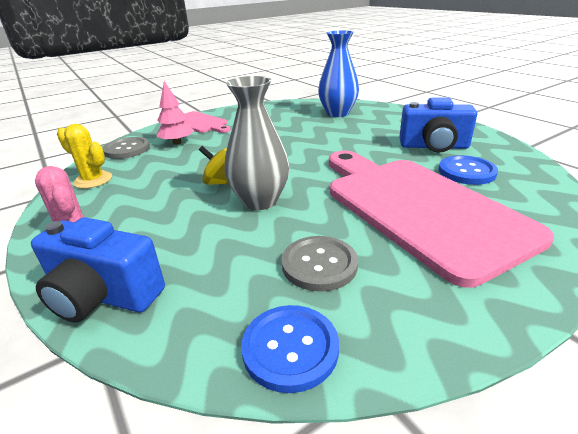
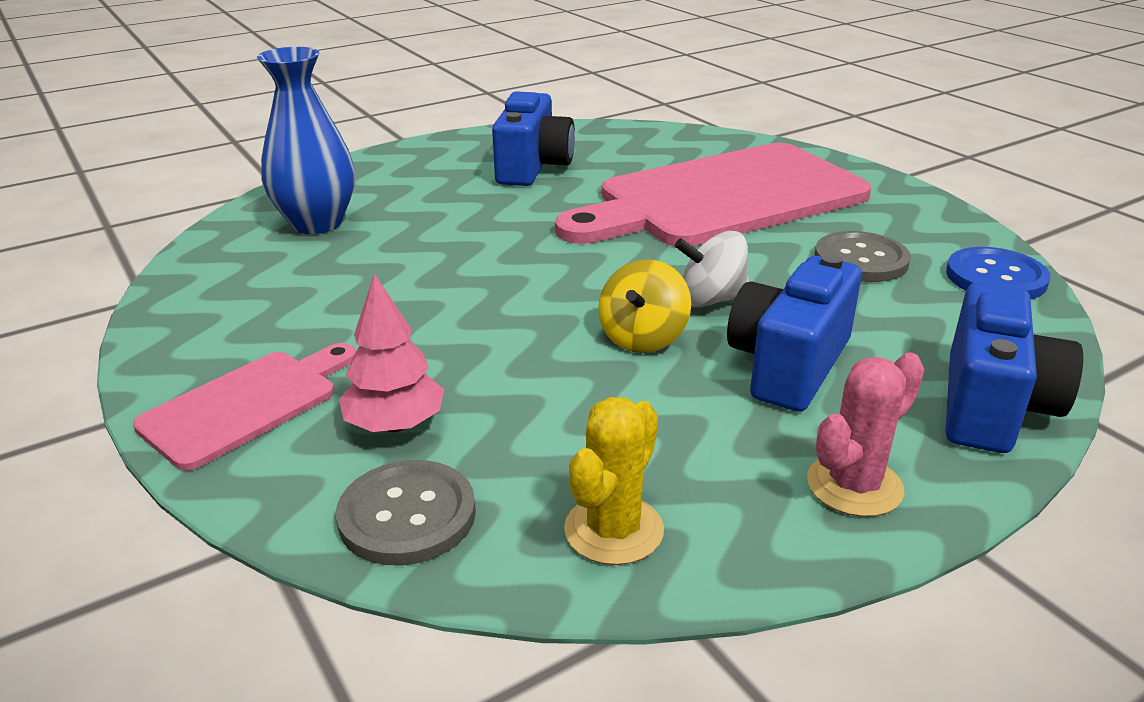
camera: 90 degrees left, 0 degrees up
grey vase [224,76,289,210] -> white spinning top [675,231,749,308]
blue button [438,155,498,185] -> none
none -> blue camera [727,254,862,412]

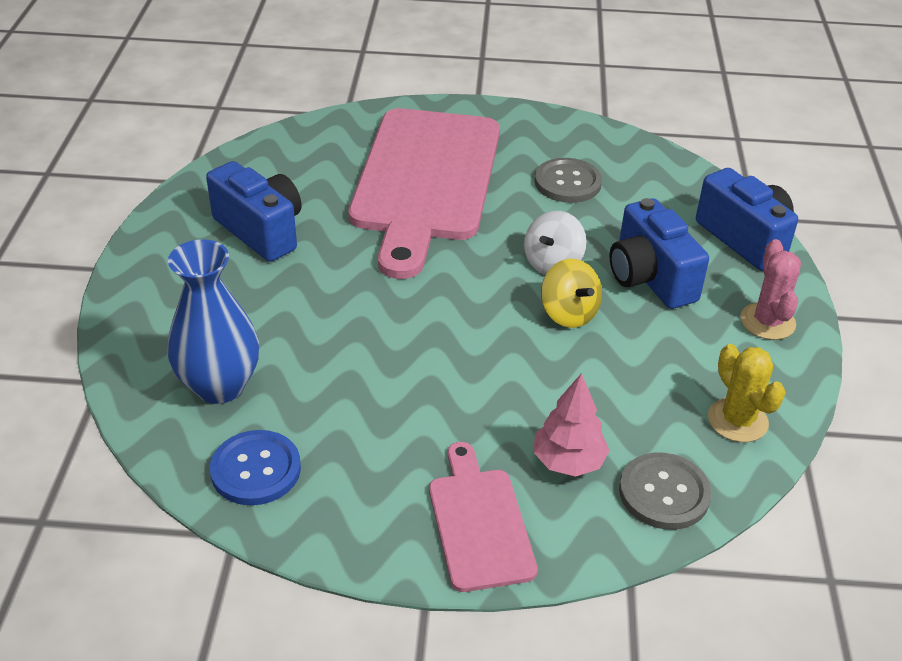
camera: 55 degrees left, 10 degrees up
blue button [946,247,1051,299] -> blue button moved to [210,430,301,505]

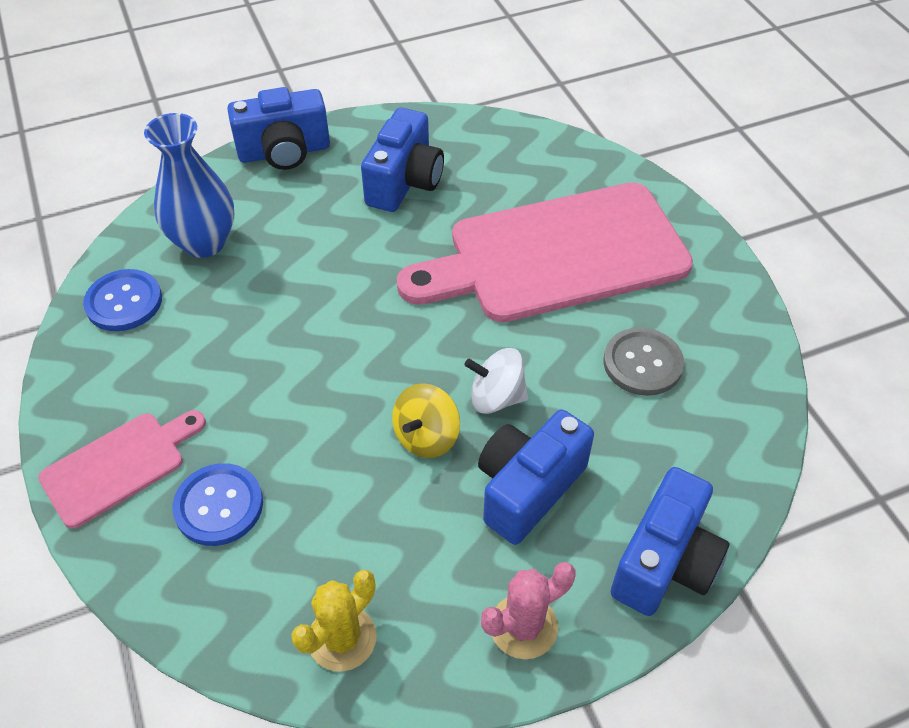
camera: 65 degrees right, 10 degrees up
pink tree [533,373,610,477] -> blue button [172,463,263,546]
grey button [619,452,712,530] -> none
none -> blue camera [227,87,330,170]

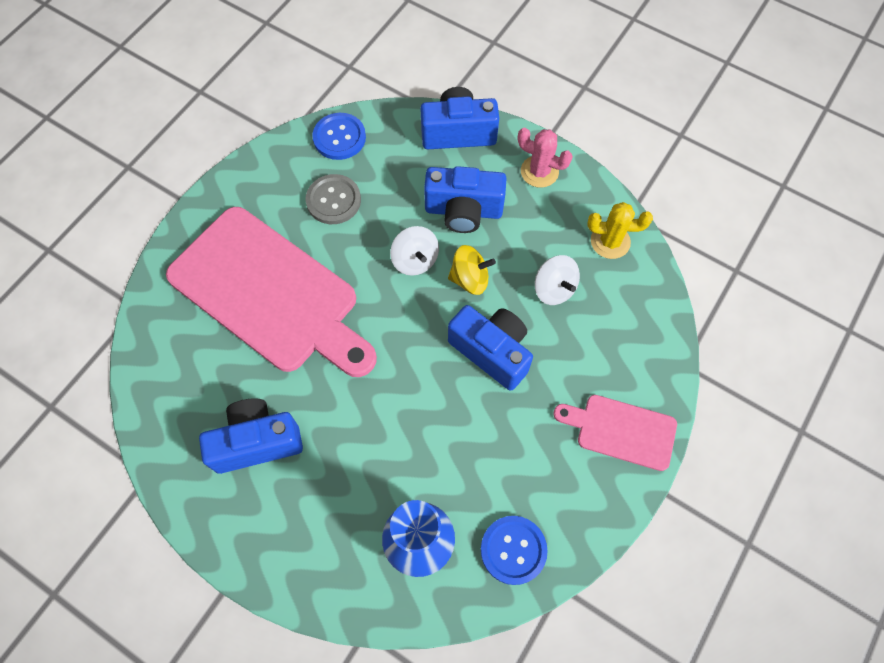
camera: 125 degrees left, 15 degrees up
blue button [172,463,263,546] -> blue button moved to [312,113,366,160]
blue camera [227,87,330,170] -> blue camera moved to [448,305,533,391]
none -> white spinning top [535,255,580,305]

